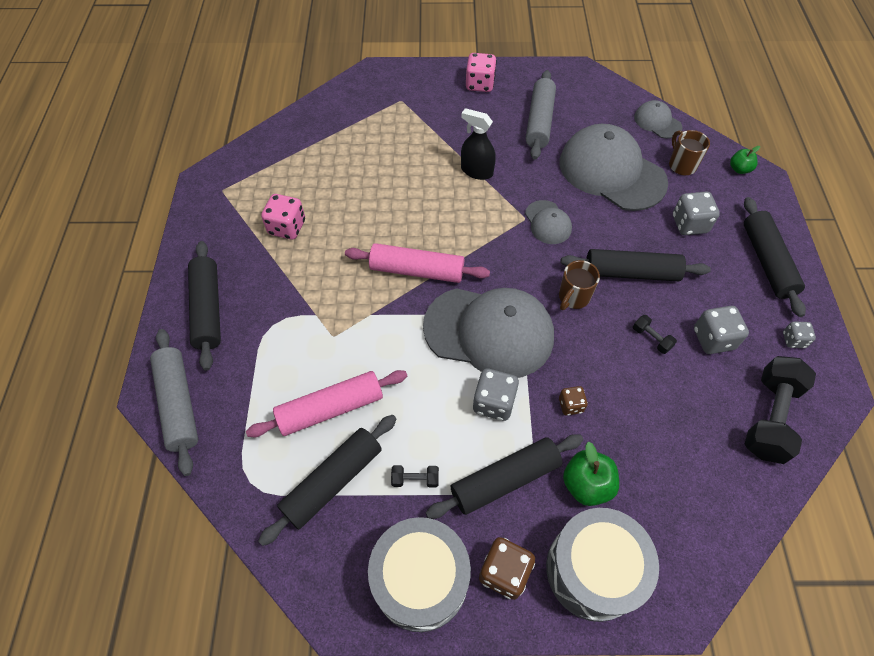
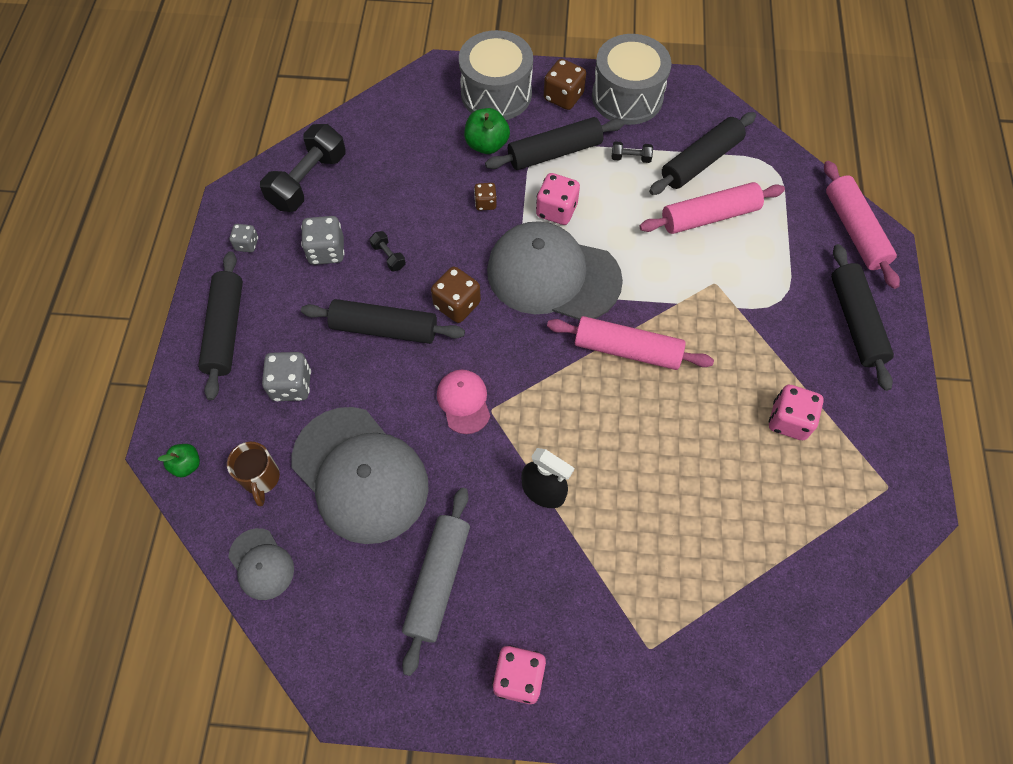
camera: 175 degrees left, 5 degrees up
grey rolling pin [150,329,198,476] -> pink rolling pin [824,161,900,289]
grey dice [473,369,519,421] -> pink dice [536,173,580,225]
grey cap [525,200,572,244] -> pink cap [437,370,490,434]
brown mug [559,260,600,310] -> brown dice [431,267,481,323]

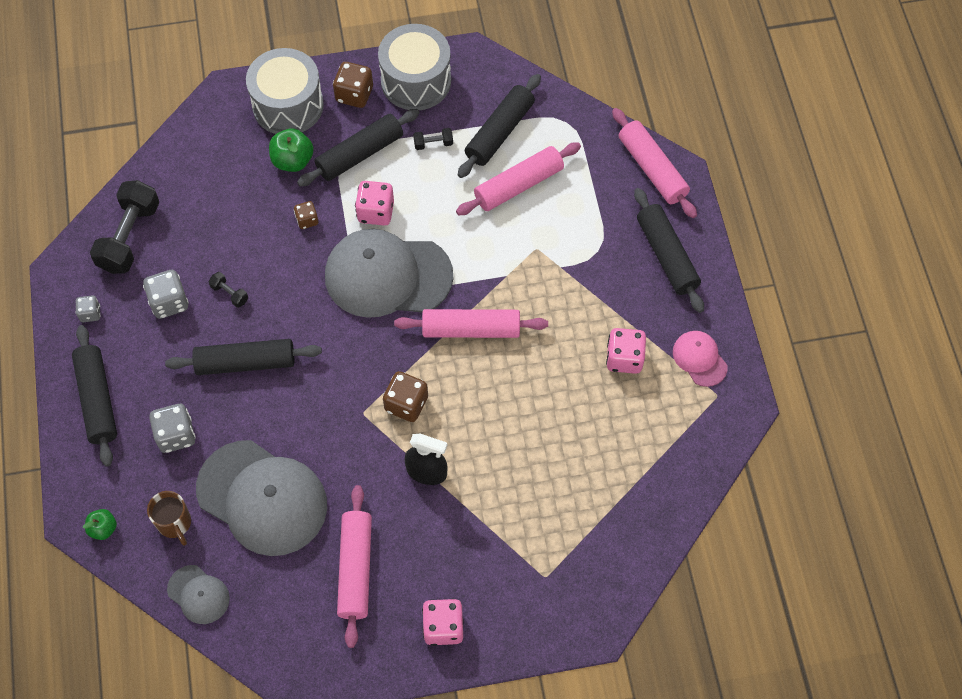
camera: 15 degrees left, 0 degrees up
grey rolling pin [402,487,470,676] -> pink rolling pin [337,485,372,648]
brown dice [431,267,481,323] -> brown dice moved to [383,371,428,422]
pink cap [437,370,490,434] -> pink cap moved to [673,331,728,387]

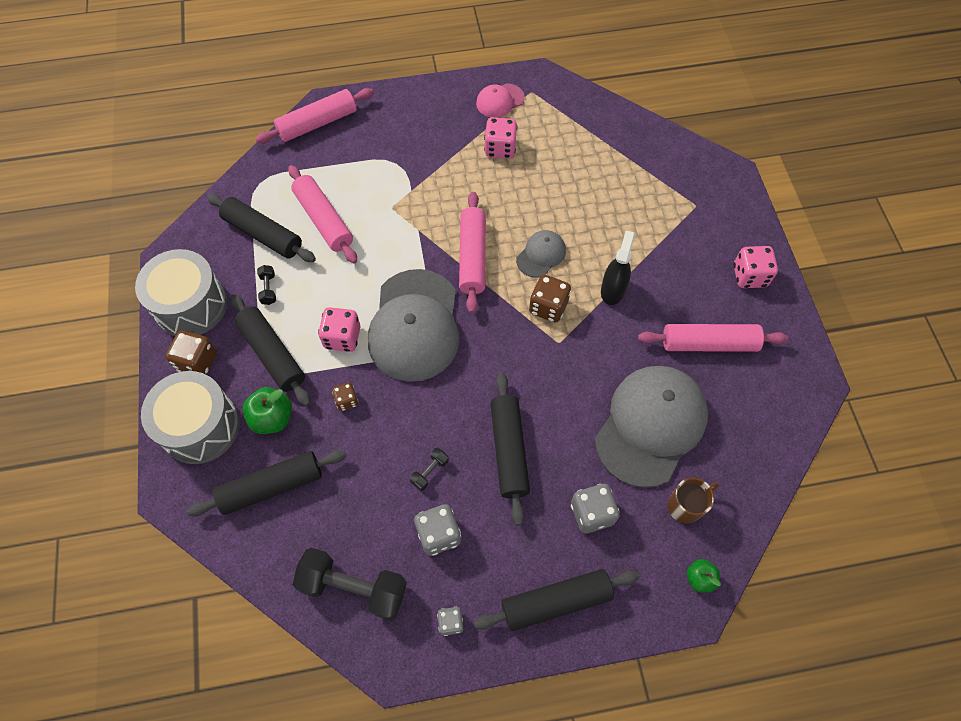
camera: 90 degrees left, 0 degrees up
grey cap [167,565,230,624] -> grey cap moved to [516,230,566,277]
black rolling pin [634,188,704,313] -> black rolling pin moved to [187,450,346,516]

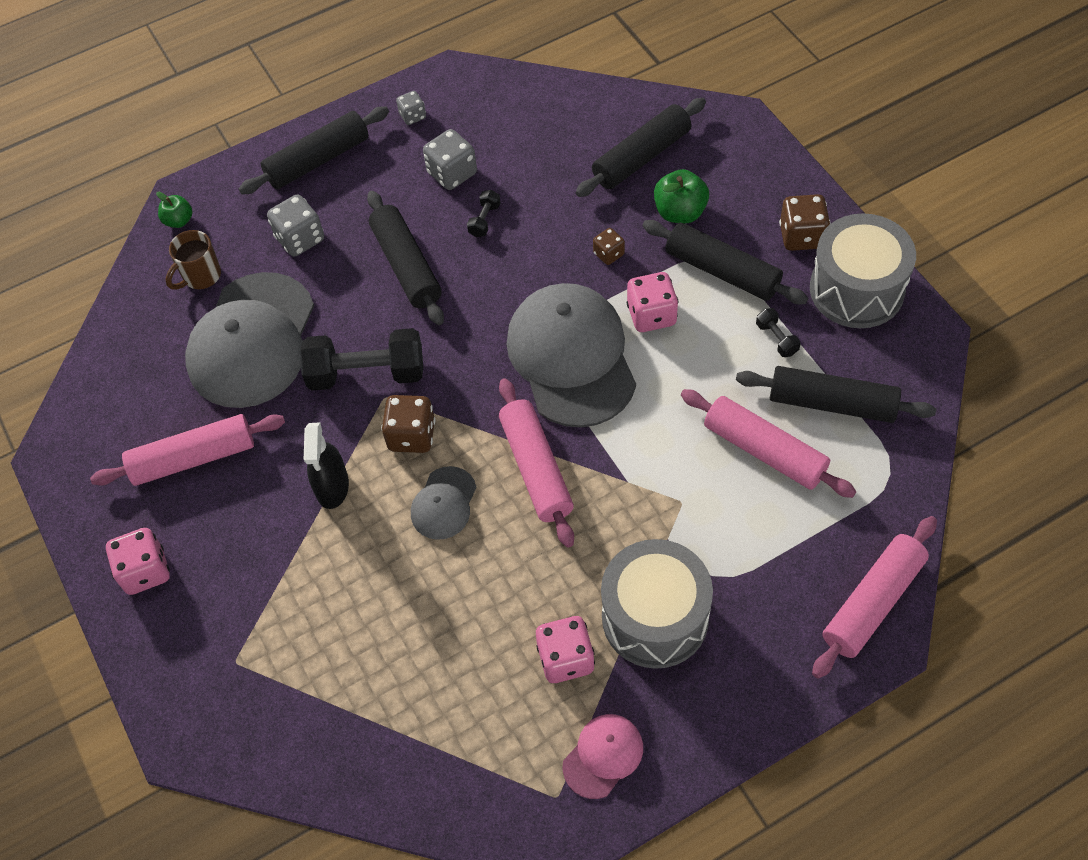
camera: 165 degrees right, 5 degrees down
grey drum [141,371,240,464] -> grey drum moved to [601,539,713,669]
black dumbbell [293,548,407,620] -> black dumbbell moved to [300,328,423,391]

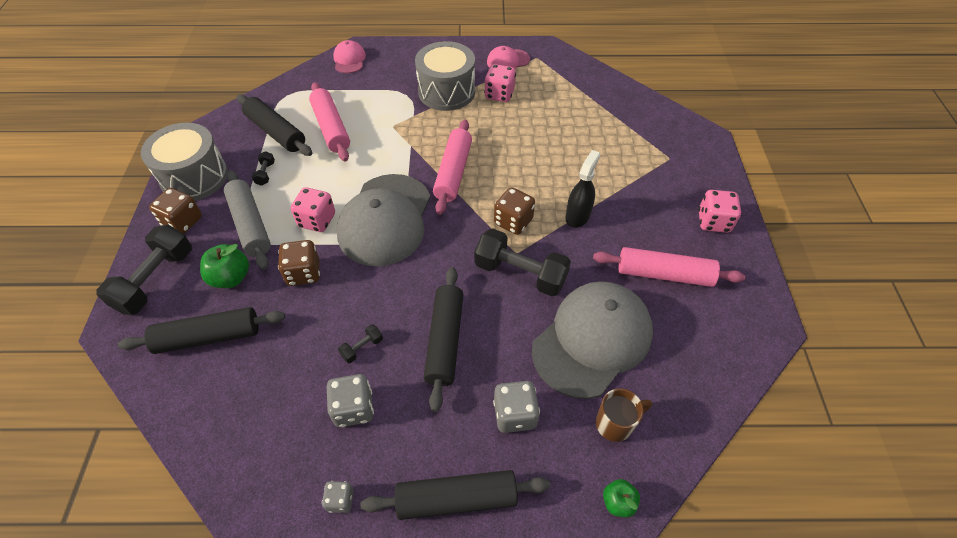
camera: 155 degrees left, 5 degrees down
grey cap [411,466,477,540] -> none
brown dice [593,228,625,265] -> brown dice [278,240,320,286], size x1.70
black rolling pin [642,220,808,304] -> grey rolling pin [224,170,271,270]
pink rolling pin [812,516,937,679] -> pink cap [333,40,366,73]
none -> black dumbbell [96,225,192,315]

